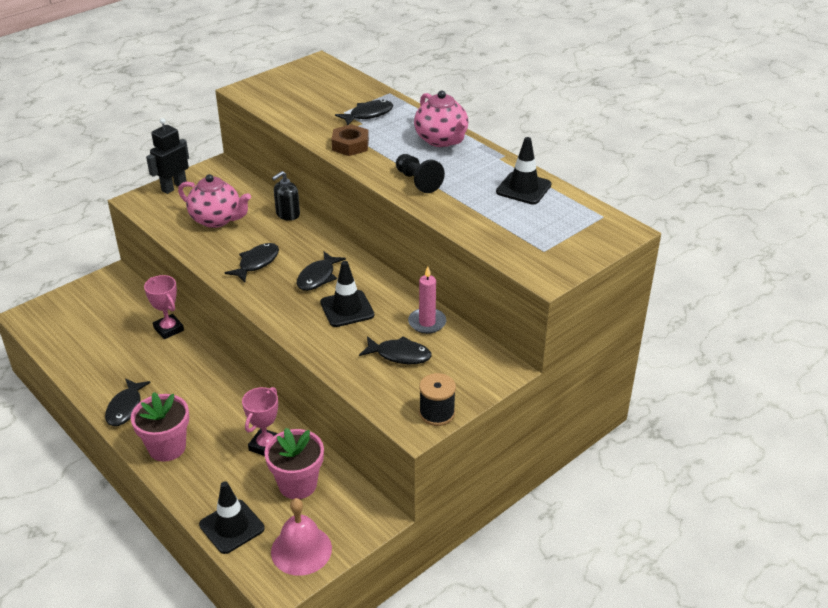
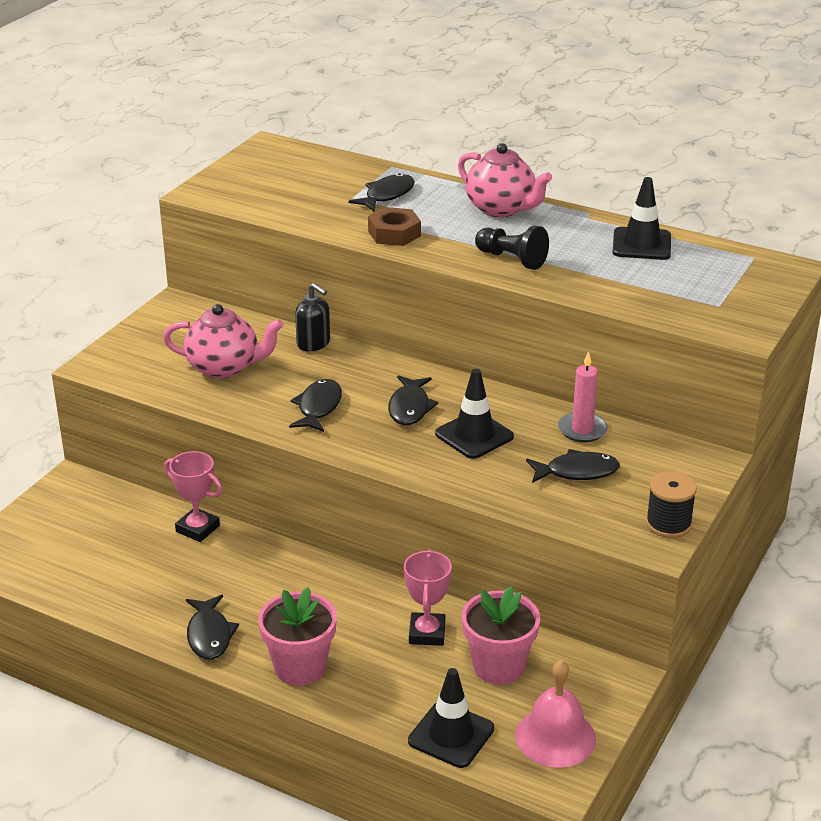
camera: 20 degrees left, 5 degrees down
black robot [146,118,189,194] -> none
black soap dispenser [272,171,300,221] -> black soap dispenser turned 75 degrees counterclockwise [295,283,330,351]

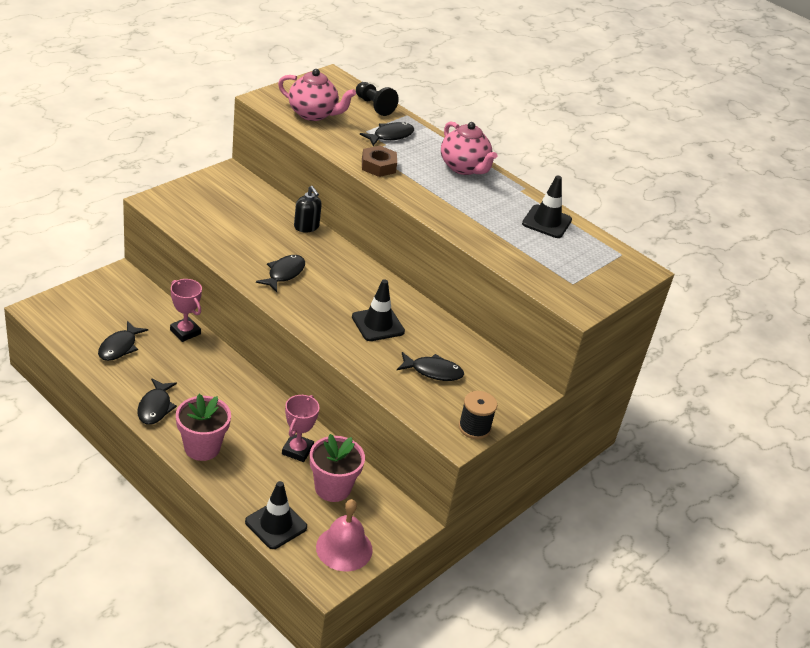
camera: 10 degrees right, 5 degrees up
pink teapot [163,304,283,379] -> pink teapot moved to [278,69,356,121]
black fish [388,375,438,425] -> black fish moved to [98,321,148,361]
black pawn [475,226,549,270] -> black pawn moved to [356,82,399,116]
pink candle [558,351,608,442] -> none

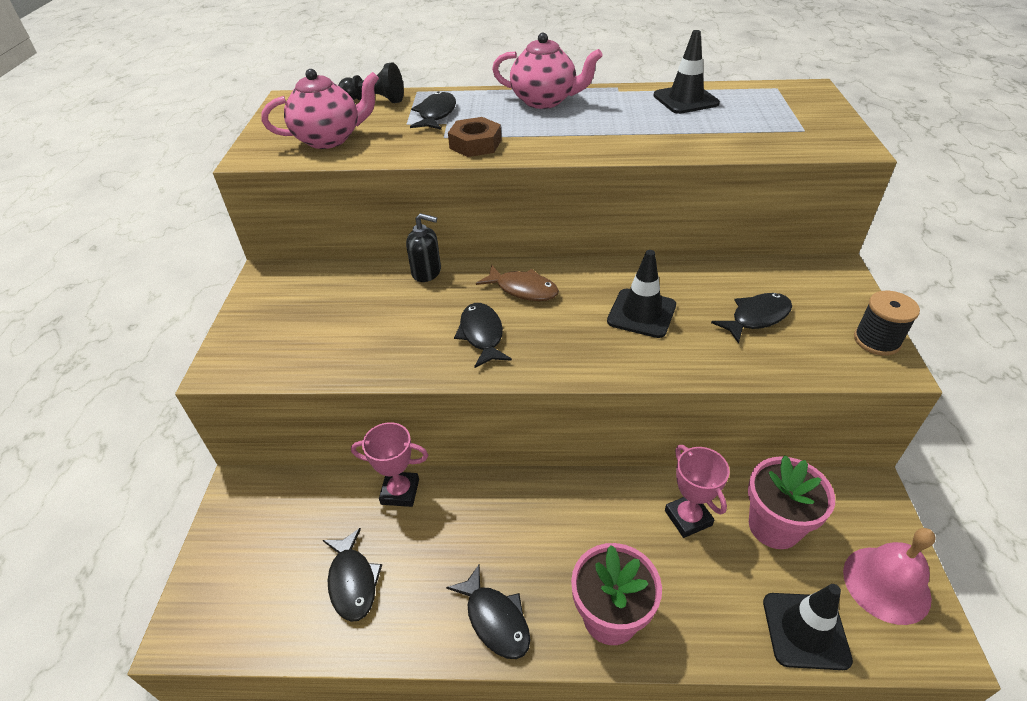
camera: 35 degrees left, 5 degrees up
none -> brown fish [476,265,559,301]

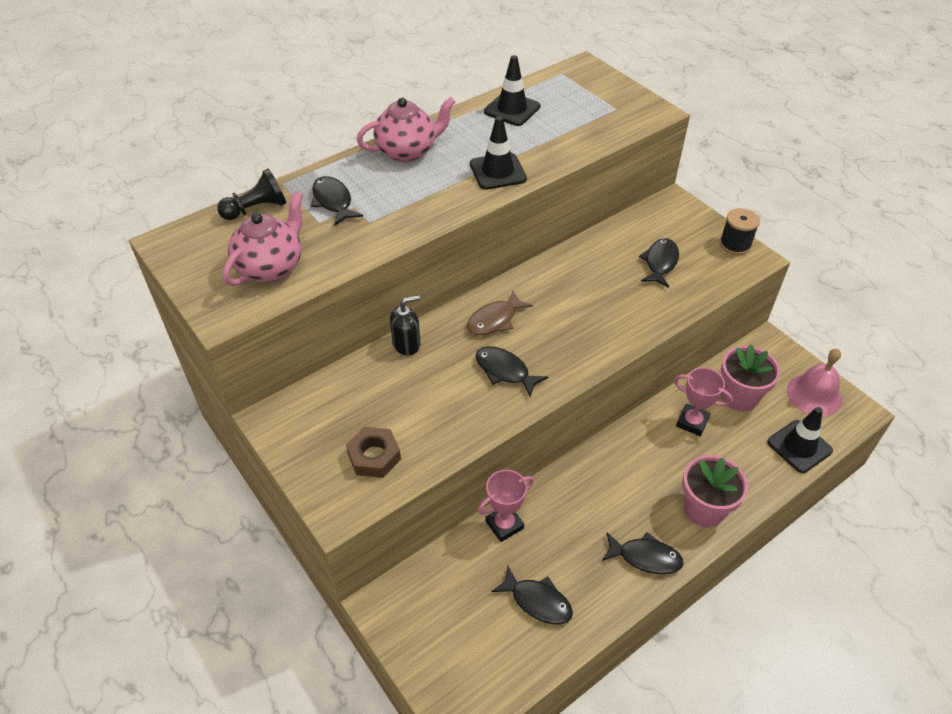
camera: 40 degrees left, 5 degrees up
brown nut [448,117,501,157] -> brown nut moved to [346,427,401,478]
brown fish [476,265,559,301] -> brown fish turned 150 degrees clockwise [467,291,533,335]
black traffic cone [607,250,676,338] -> black traffic cone moved to [470,116,527,190]

